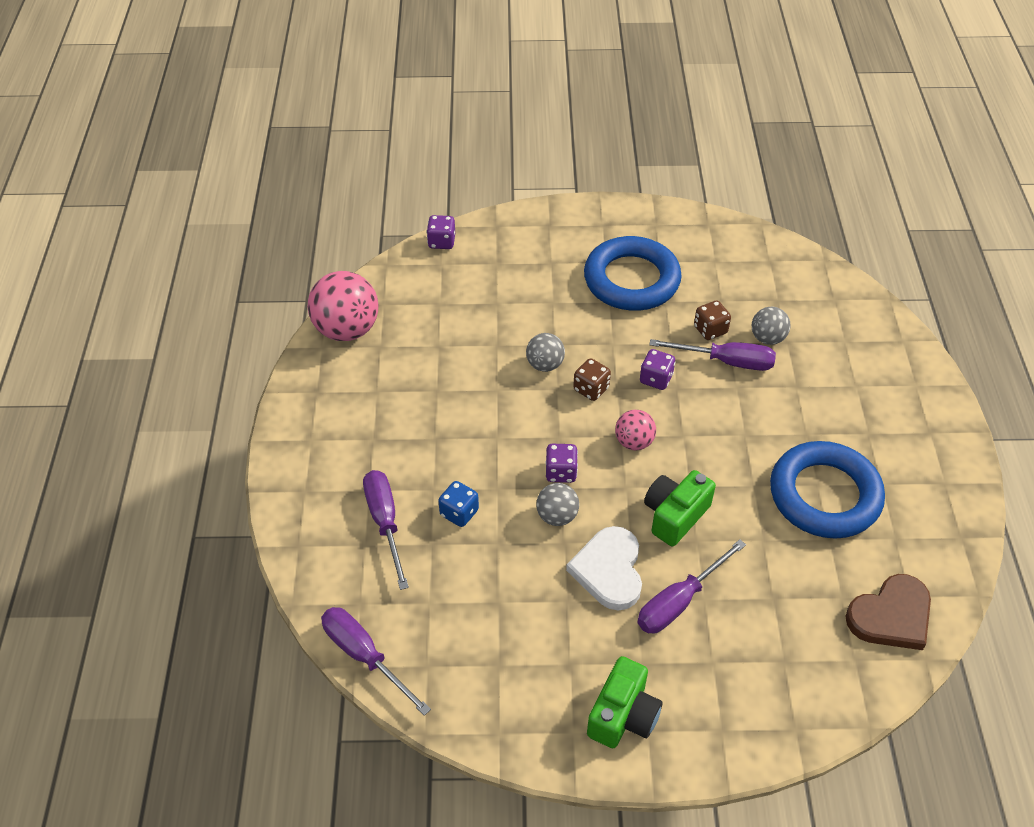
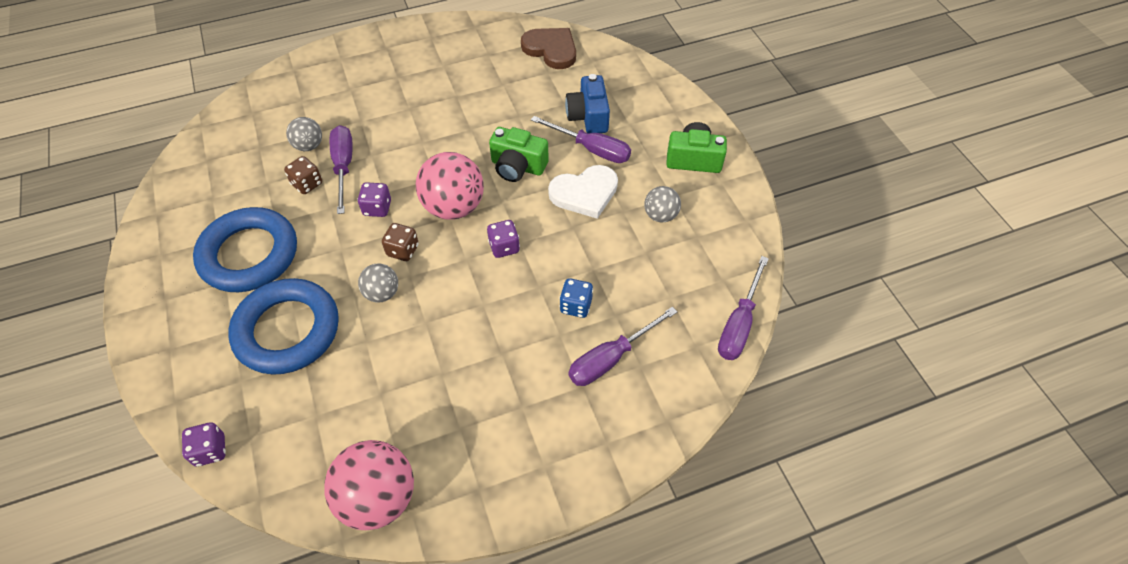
camera: 110 degrees left, 5 degrees up
grey ball [536,483,579,526] -> grey ball moved to [644,186,681,223]
pink ball [615,410,656,450] -> pink ball [416,152,484,220], size x1.84
blue ring [770,441,885,539] -> blue ring moved to [228,278,339,375]
none -> blue camera [565,74,610,133]

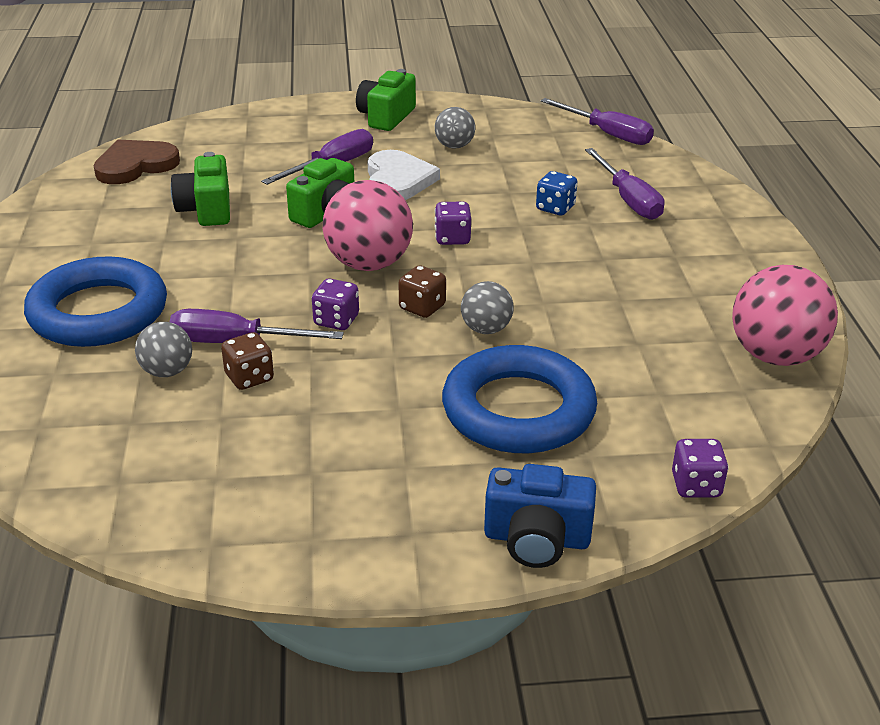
camera: 75 degrees left, 20 degrees down
blue ring [193,207,297,292] -> blue ring moved to [24,256,167,347]
blue camera [565,74,610,133] -> blue camera moved to [484,464,596,568]
none -> green camera [171,152,230,226]

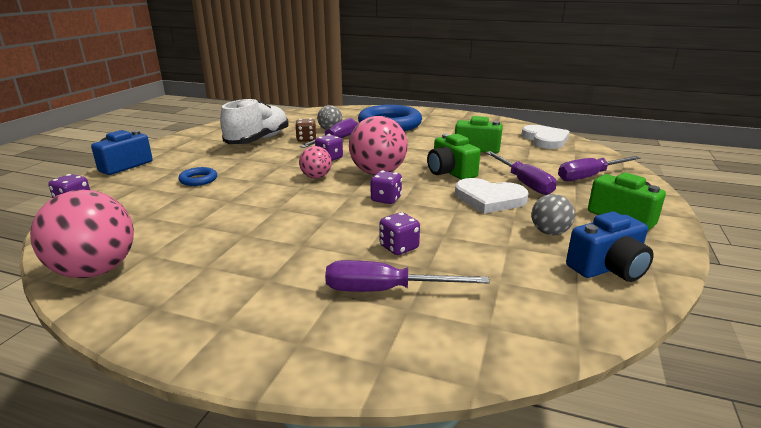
camera: 115 degrees right, 10 degrees down
brown heart [94,140,180,184] -> white heart [521,125,570,149]
brown dice [399,265,446,318] -> pink ball [299,146,332,178]
blue ring [442,345,597,453] -> blue ring [179,167,217,186], size x0.43
grey ball [461,281,514,334] -> none
blue dice [536,171,577,215] -> purple dice [380,212,420,255]
purple screwdriver [541,98,654,145] -> purple screwdriver moved to [558,156,640,181]
none -> white shoe [220,98,289,144]
none -> blue camera [566,212,654,282]

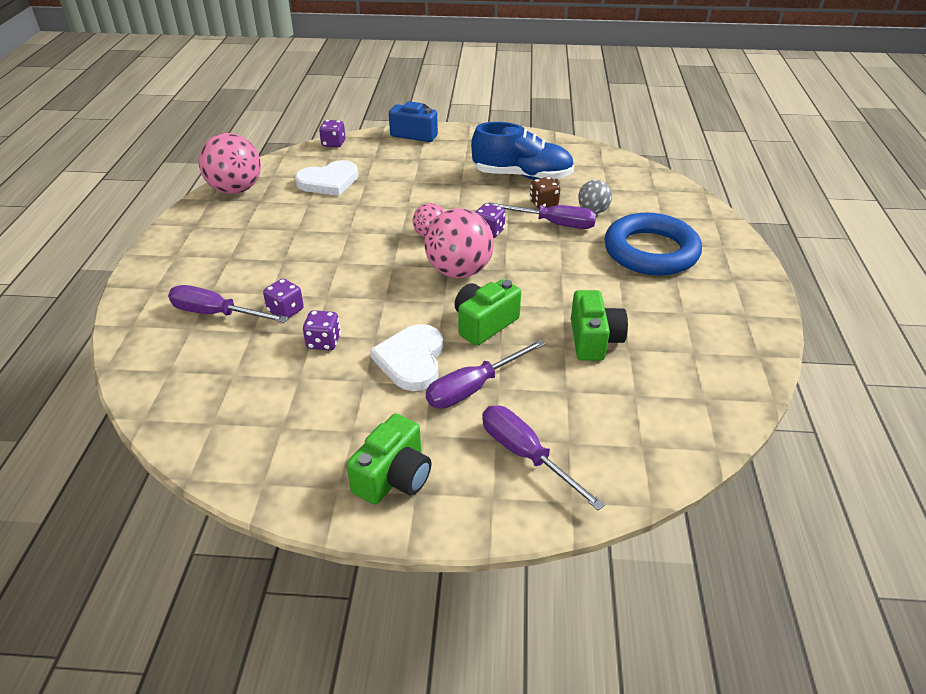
camera: 75 degrees right, 15 degrees up
blue ring [179,167,217,186] -> none
white shoe [220,98,289,144] -> blue shoe [471,122,574,180]
purple screwdriver [325,260,490,292] -> purple screwdriver turned 60 degrees counterclockwise [168,285,288,323]
purple dice [370,171,402,204] -> purple dice moved to [303,310,341,350]
white heart [521,125,570,149] -> white heart moved to [295,160,358,196]
grey ball [531,194,575,235] -> none
blue camera [566,212,654,282] -> none

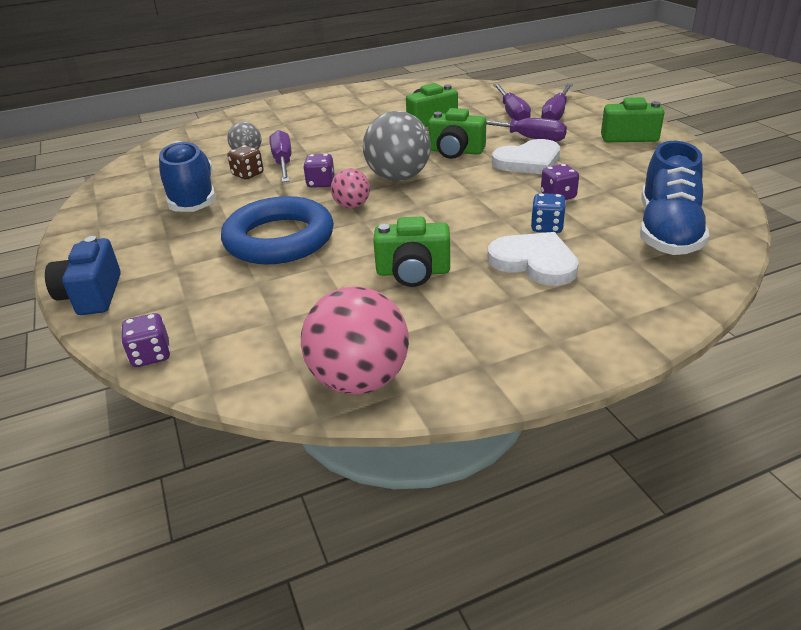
camera: 115 degrees left, 5 degrees down
purple screwdriver [168,285,288,323] -> purple screwdriver moved to [493,84,531,121]
purple dice [263,279,304,318] -> blue dice [531,193,566,233]
white heart [295,160,358,196] -> white heart moved to [488,232,579,286]
pink ball [425,208,494,278] -> grey ball [363,111,431,181]
blue ring [604,213,702,276] -> blue ring moved to [221,196,334,265]
none -> green camera [373,217,450,287]
none -> blue shoe [640,141,709,255]

